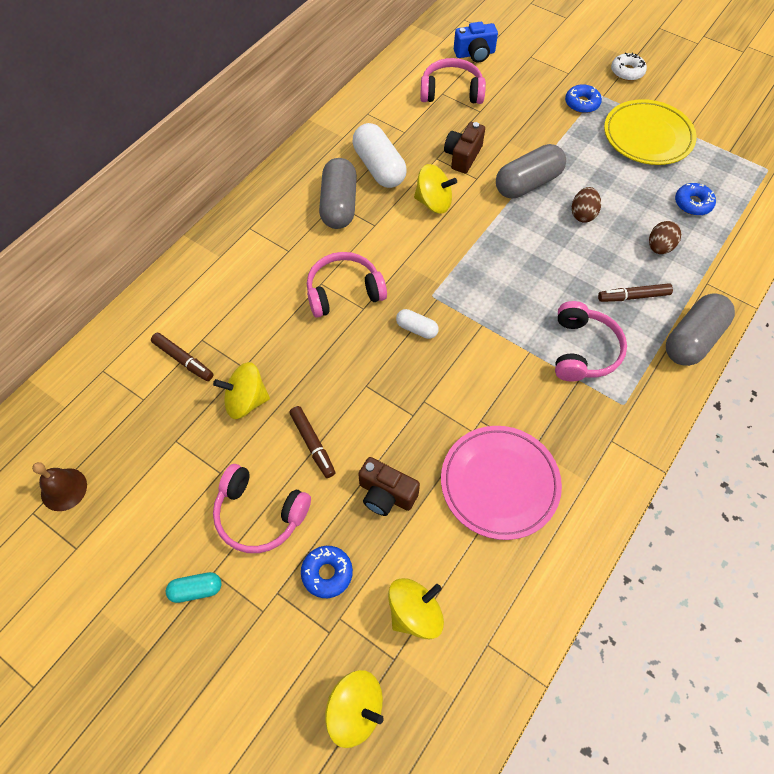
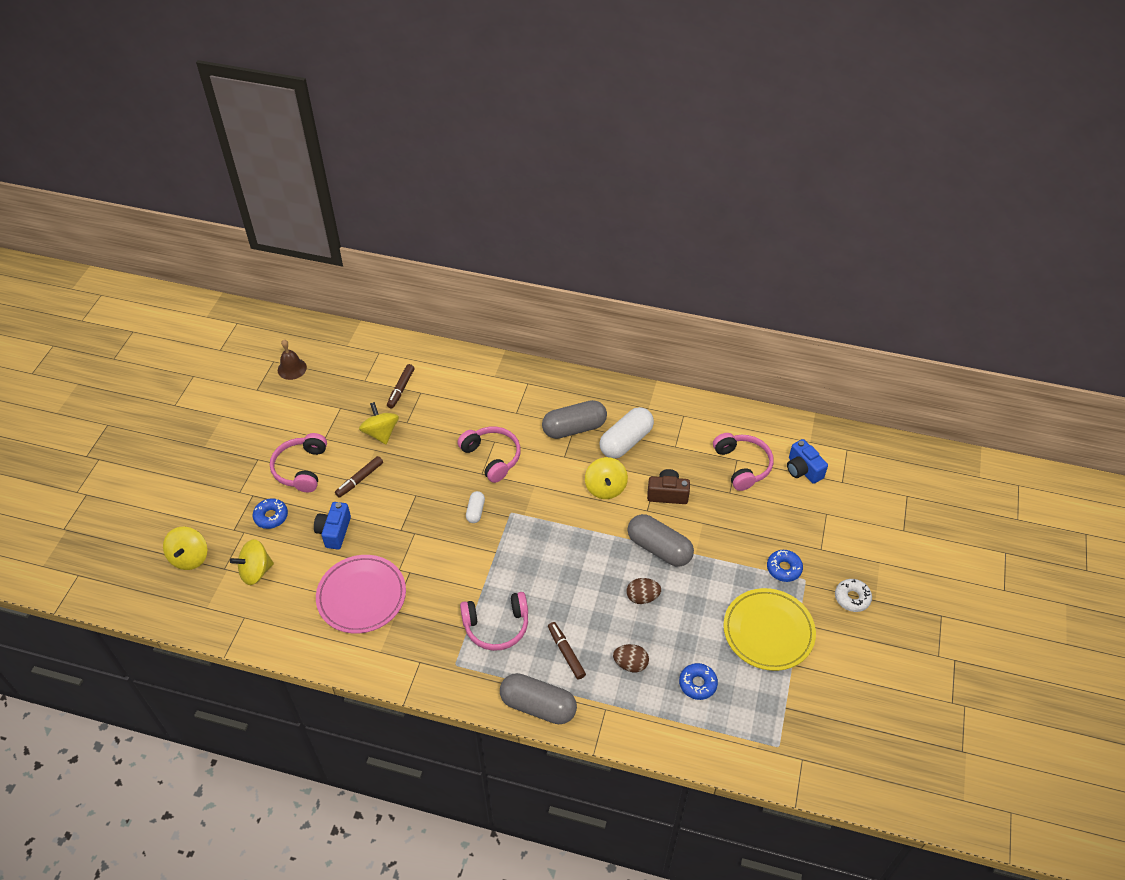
camera: 70 degrees right, 10 degrees down
turquoise capsule [166,572,222,603] -> none
brown camera [358,457,420,516] -> blue camera [314,502,351,549]
yellow spinning top [388,578,444,639] -> yellow spinning top turned 120 degrees clockwise [230,539,274,585]

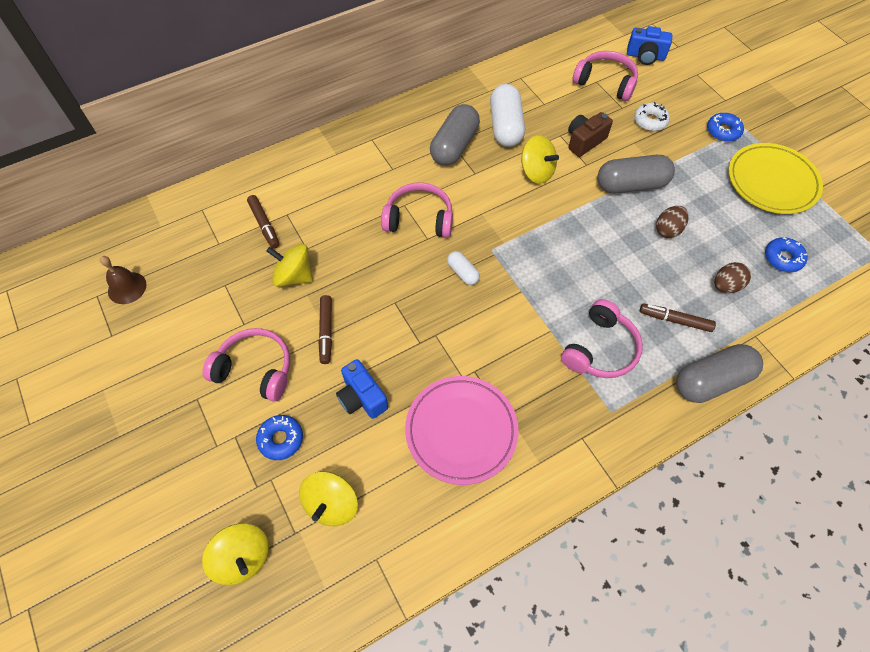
camera: 45 degrees left, 10 degrees up
pink headphones [270,433,327,492] -> pink headphones turned 150 degrees clockwise [202,328,290,402]
white donut [835,579,872,612] -> white donut moved to [634,102,670,131]

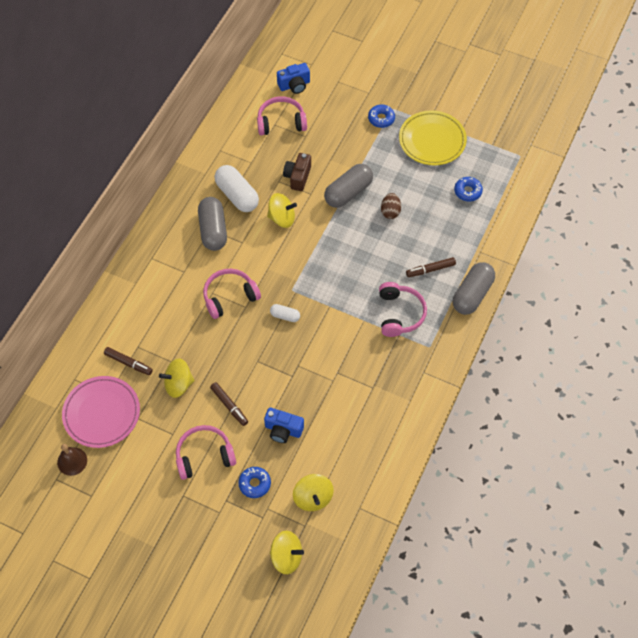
camera: 35 degrees left, 0 degrees up
pink plate [405,376,519,485] -> pink plate moved to [62,376,140,448]
white donut [634,102,670,131] -> none
brown egg [714,262,751,293] -> none

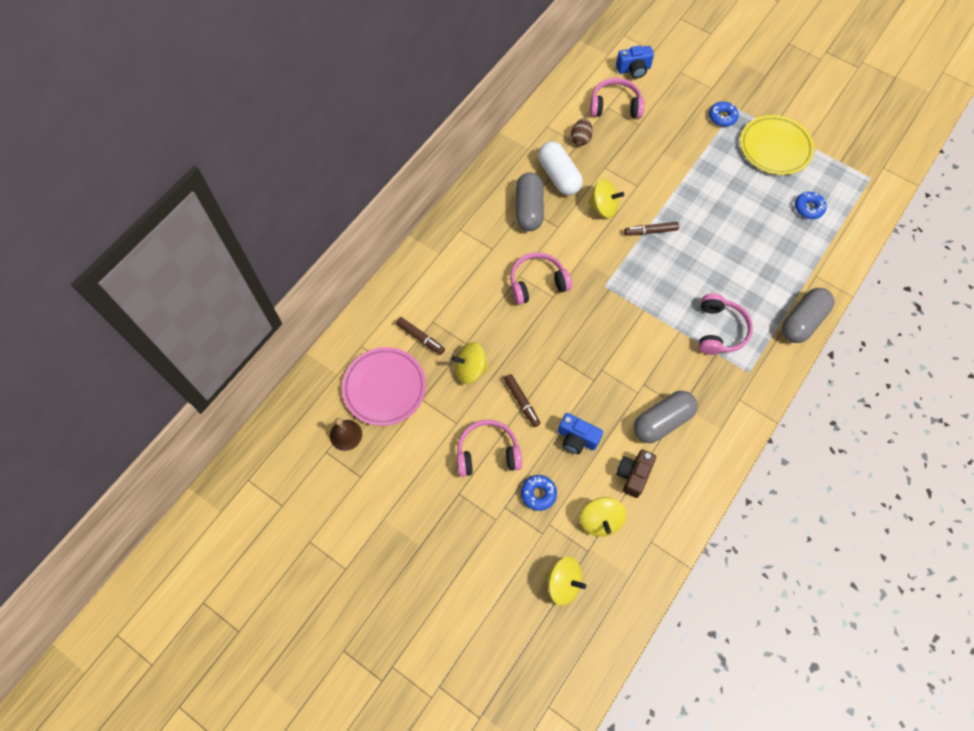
camera: 10 degrees right, 5 degrees up
white capsule [270,304,300,322] -> none
brown camera [283,153,311,191] -> brown camera moved to [616,450,656,498]
grey capsule [324,164,373,208] -> grey capsule moved to [633,391,698,443]
brown egg [381,193,401,219] -> brown egg moved to [571,119,593,146]
brown marker [406,257,456,277] -> brown marker moved to [624,222,679,236]

